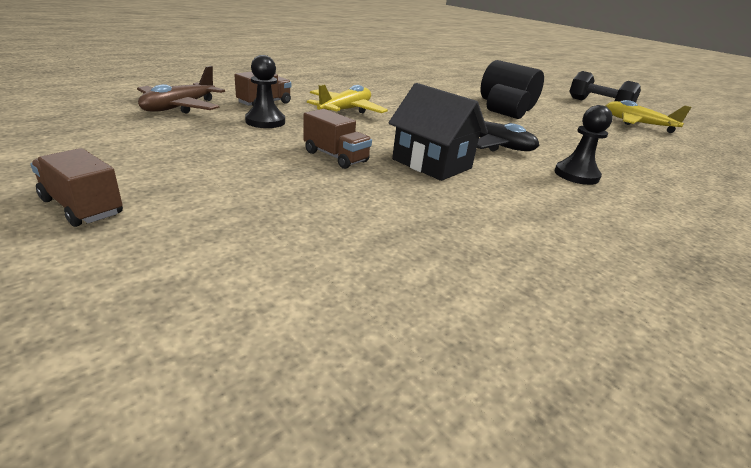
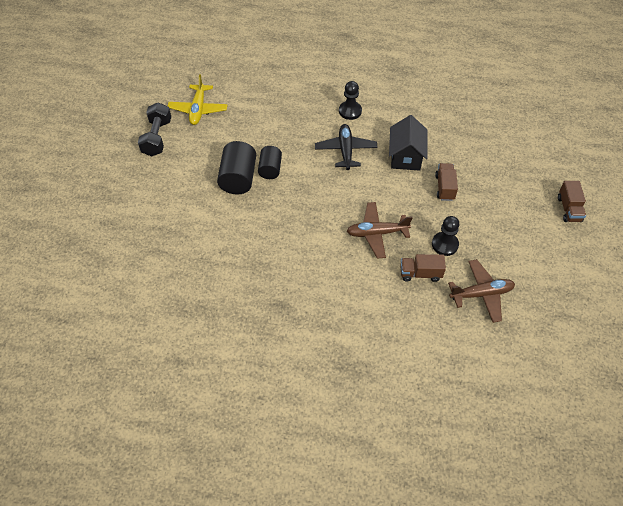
camera: 125 degrees left, 25 degrees up
yellow plane [307,84,388,113] -> brown plane [347,202,412,259]

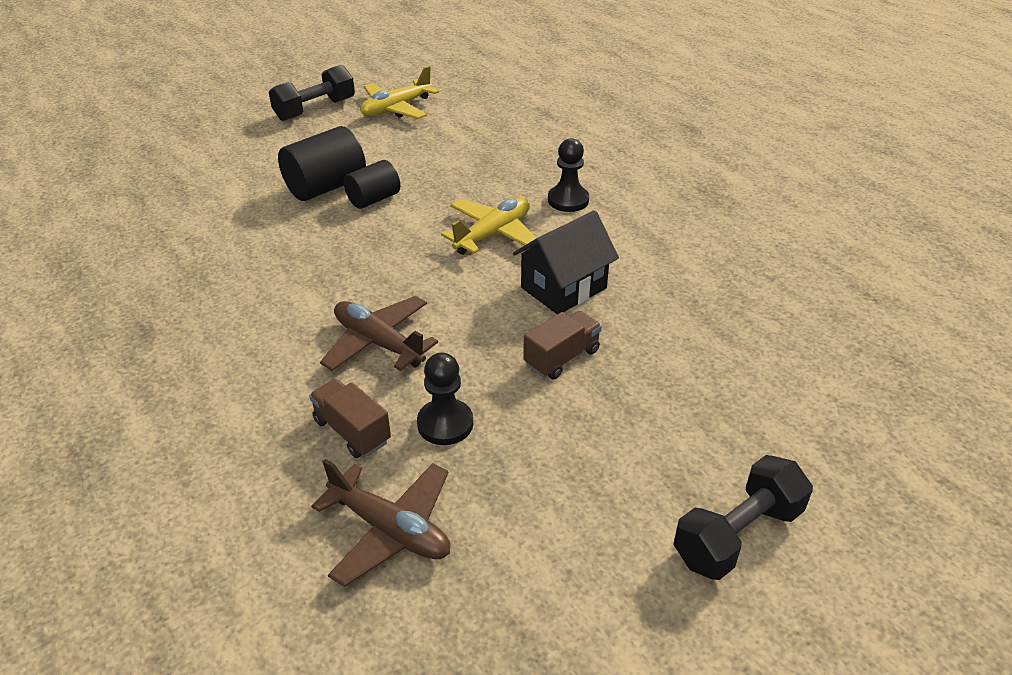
camera: 45 degrees right, 15 degrees down
black plane [315,124,378,170] -> yellow plane [441,197,537,255]
brown truck [558,181,586,222] -> black dumbbell [673,455,813,580]

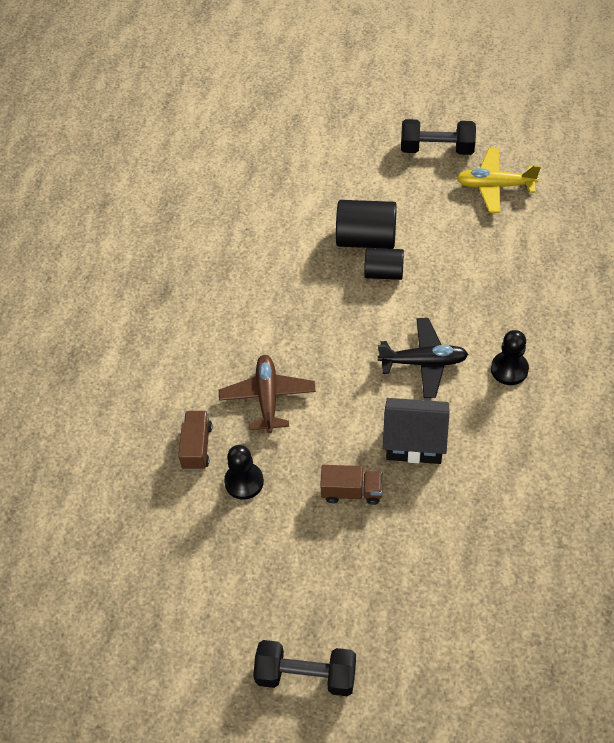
camera: 50 degrees right, 15 degrees up
brown plane [311,459,450,587] -> none
yellow plane [441,197,537,255] -> black plane [378,318,468,398]

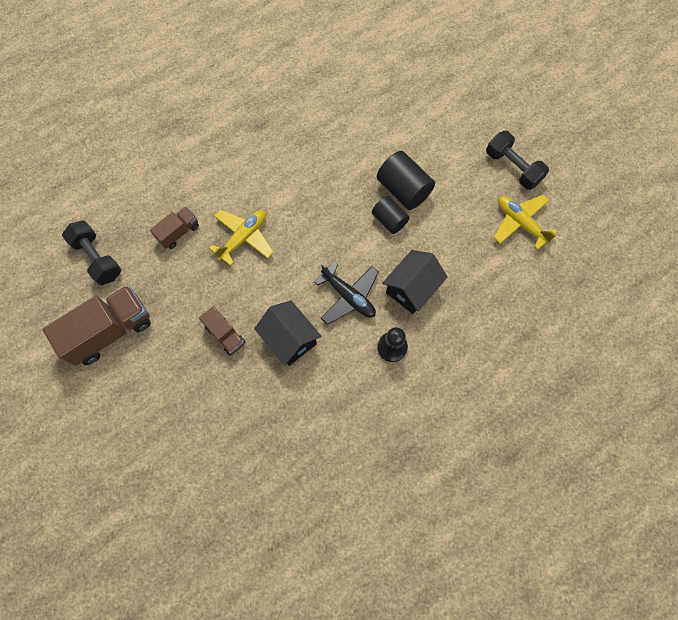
camera: 40 degrees right, 15 degrees up
brown plane [219,355,316,433] -> yellow plane [209,210,274,266]
black pawn [224,445,264,500] -> none
black dumbbell [253,640,356,696] -> black dumbbell moved to [62,220,121,285]
none -> brown truck [42,285,151,366]
none -> black house [382,250,448,314]

